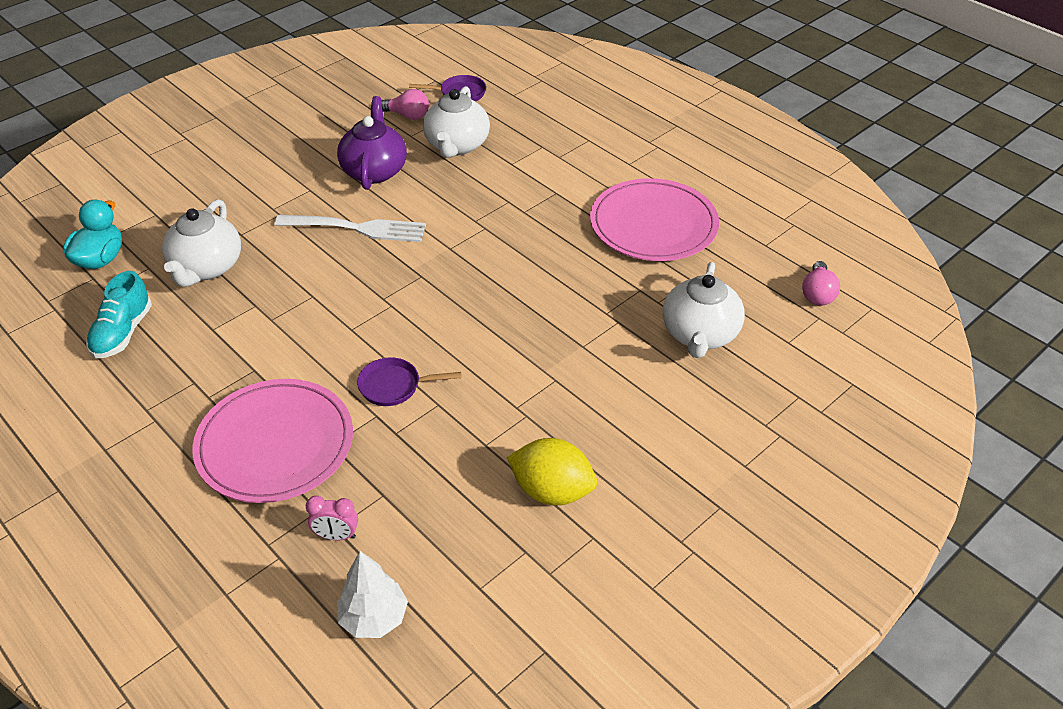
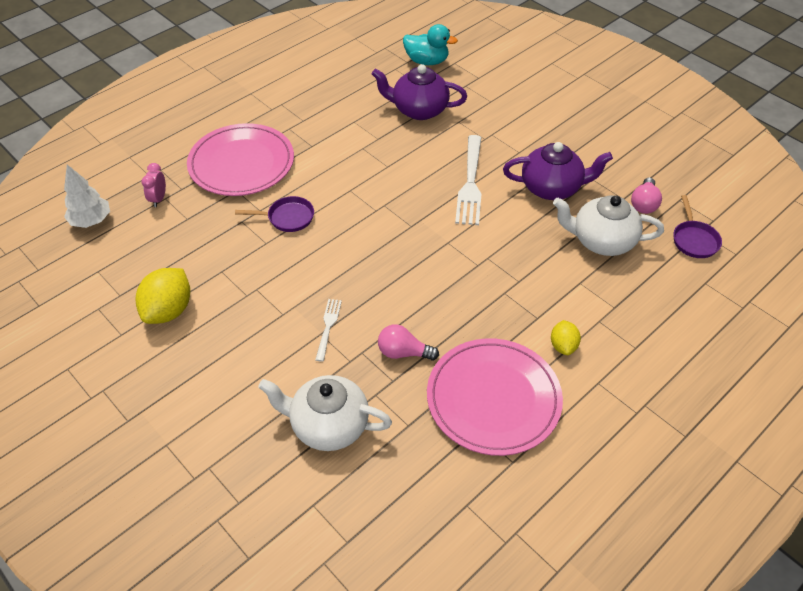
camera: 90 degrees right, 5 degrees up
turquoise shoe [86,271,152,358] -> none
white teapot [162,199,241,287] -> purple teapot [372,64,467,120]
purple pan [357,357,462,406] -> purple pan turned 90 degrees clockwise [235,196,314,232]
pink light bulb [802,261,840,305] -> pink light bulb moved to [378,324,439,360]
none -> white fork [315,299,342,362]
none -> yellow lemon [551,320,581,355]

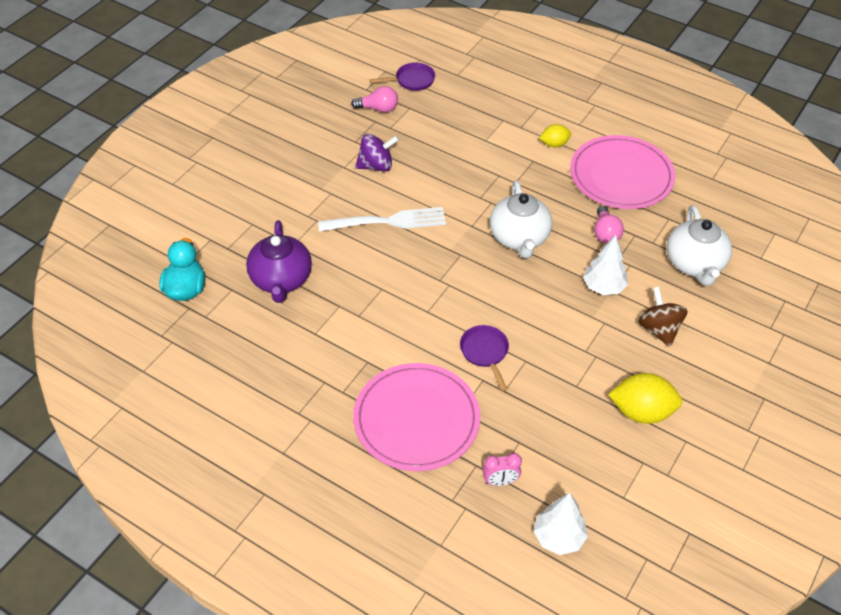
camera: 105 degrees left, 0 degrees up
white fork [315,299,342,362] -> white tree [583,235,628,295]
purple teapot [503,142,613,200] -> purple spinning top [355,134,399,171]
white teapot [553,195,664,256] -> white teapot moved to [490,181,552,258]
none -> brown spinning top [638,287,688,347]

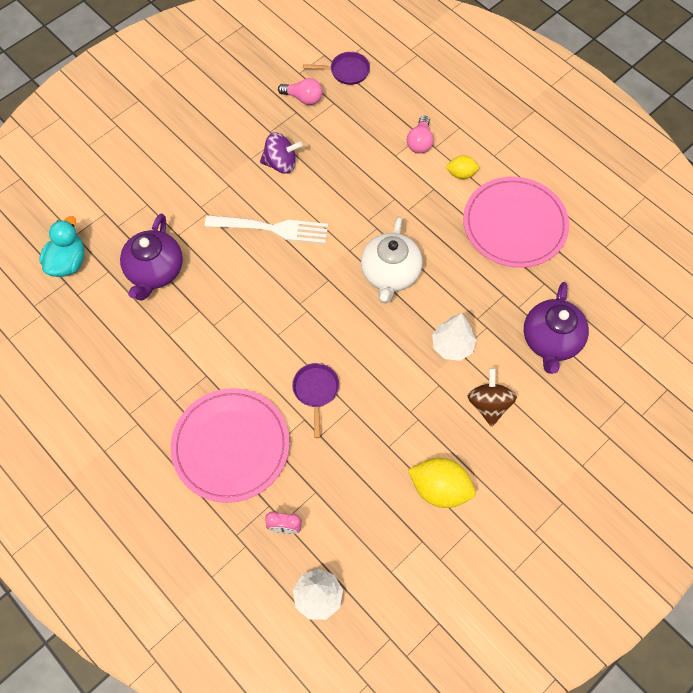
camera: 15 degrees right, 15 degrees up
pink light bulb [594,206,624,244] -> pink light bulb moved to [407,116,433,154]
white teapot [667,205,732,286] -> purple teapot [524,282,589,374]

